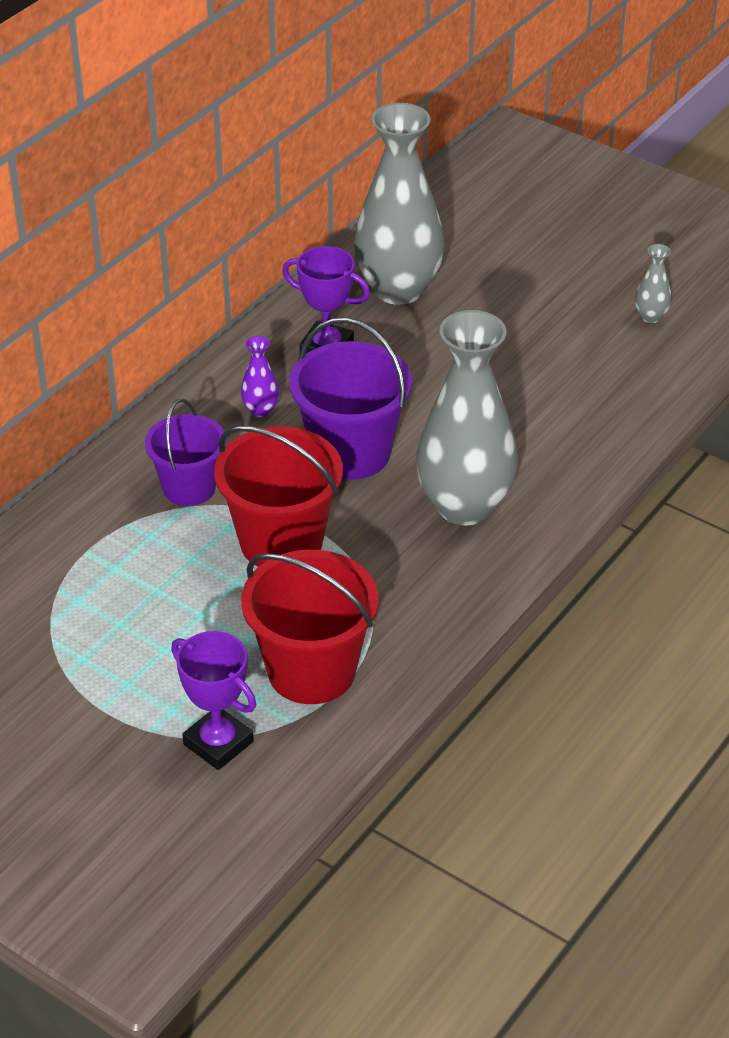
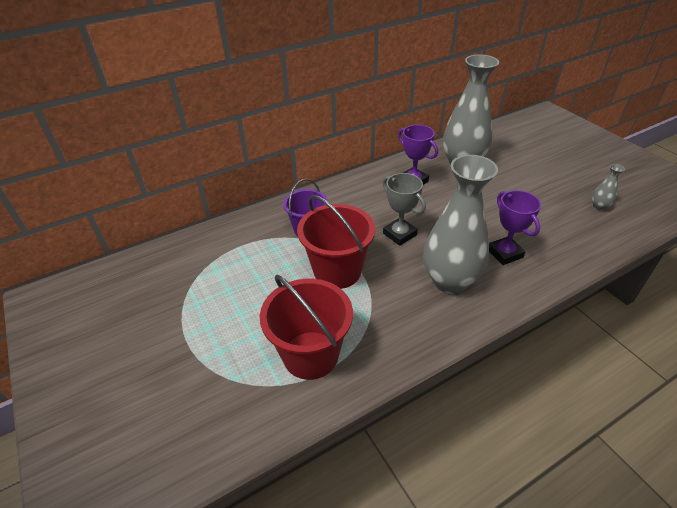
camera: 25 degrees right, 0 degrees up
purple trophy [171,631,256,770] -> purple trophy moved to [489,190,541,265]
purple vase [241,336,279,417] -> none
purple bucket [289,317,412,480] -> grey trophy [383,173,426,246]

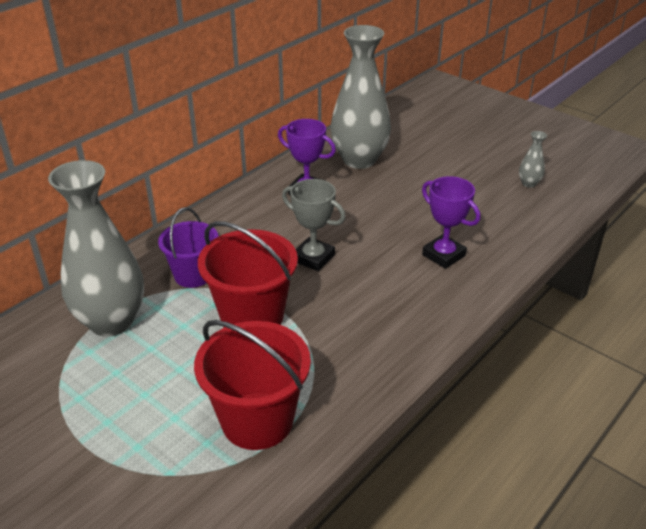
camera: 20 degrees left, 5 degrees down
grey vase [424,155,498,294] -> grey vase moved to [48,160,144,337]

